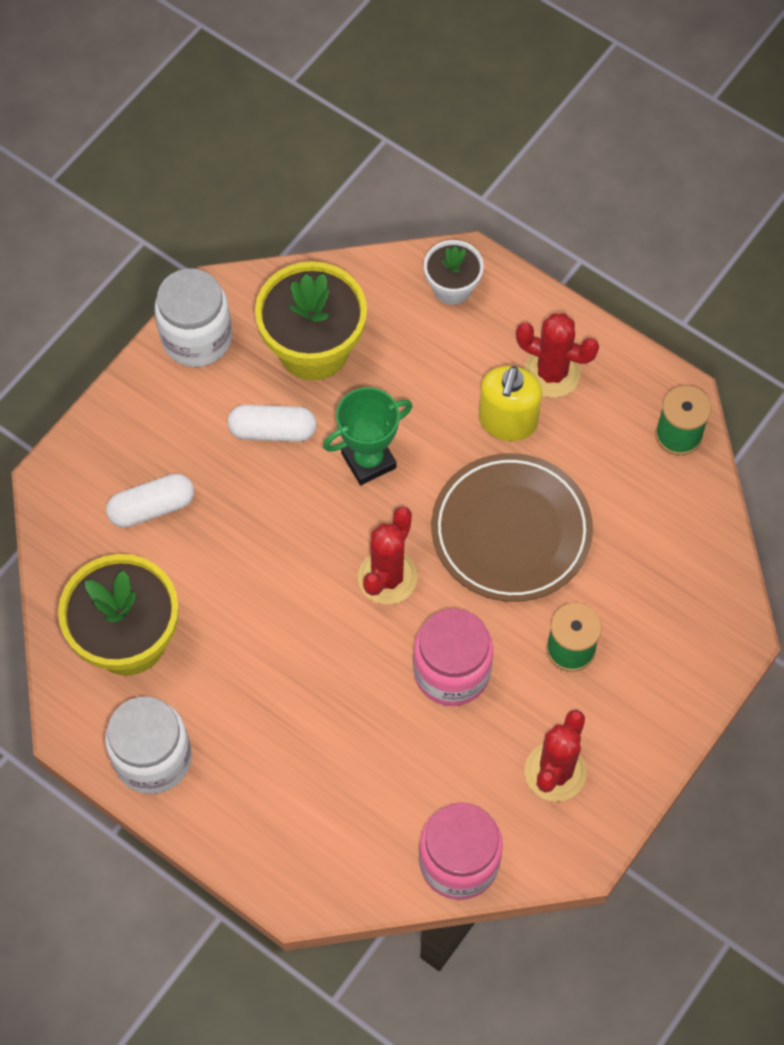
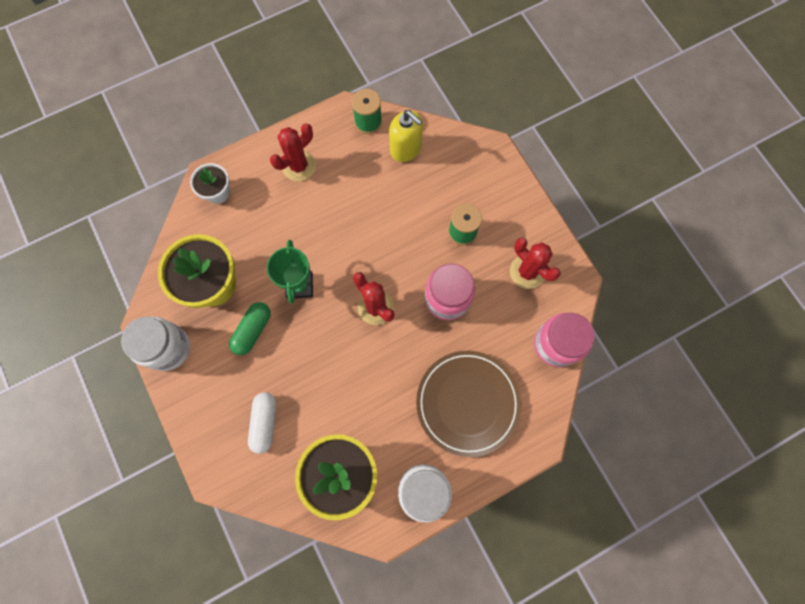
camera: 65 degrees left, 10 degrees up
white capsule [227,405,317,442] -> green capsule [229,302,271,355]
brown plate [431,453,593,602] -> brown plate moved to [416,351,521,457]
yellow soap dispenser [479,366,542,441] -> yellow soap dispenser moved to [389,110,423,162]

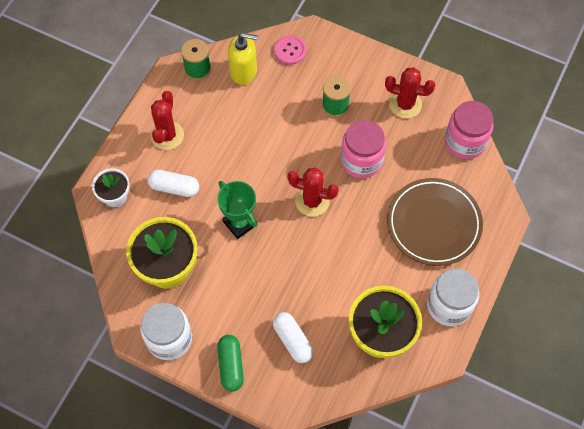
camera: 35 degrees left, 10 degrees down
green capsule [229,302,271,355] -> green capsule moved to [217,335,244,392]
none -> white capsule [147,170,199,197]
none -> pink button [274,35,307,65]

